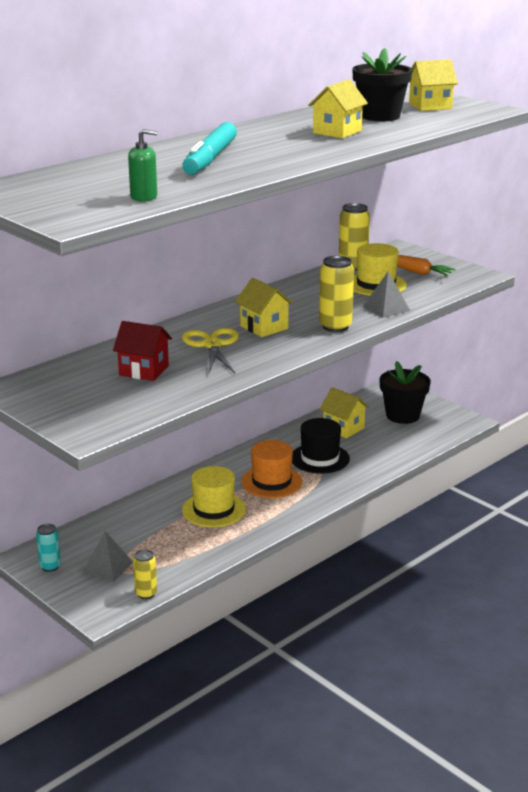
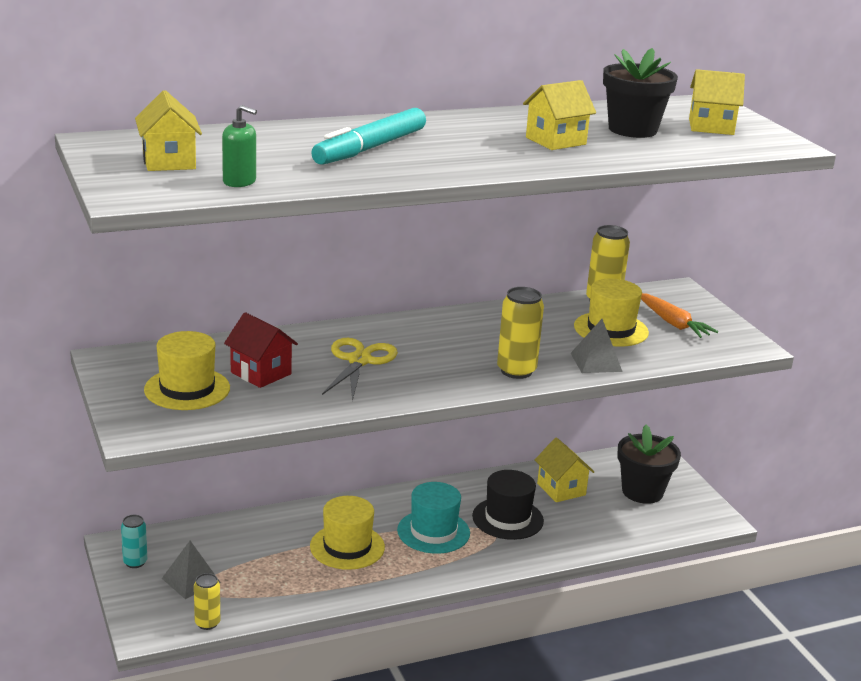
camera: 20 degrees right, 0 degrees up
yellow house [235,278,294,337] -> yellow house moved to [135,90,202,171]
orange hat [241,440,303,498] -> turquoise hat [397,482,470,554]
none -> yellow hat [144,331,230,410]

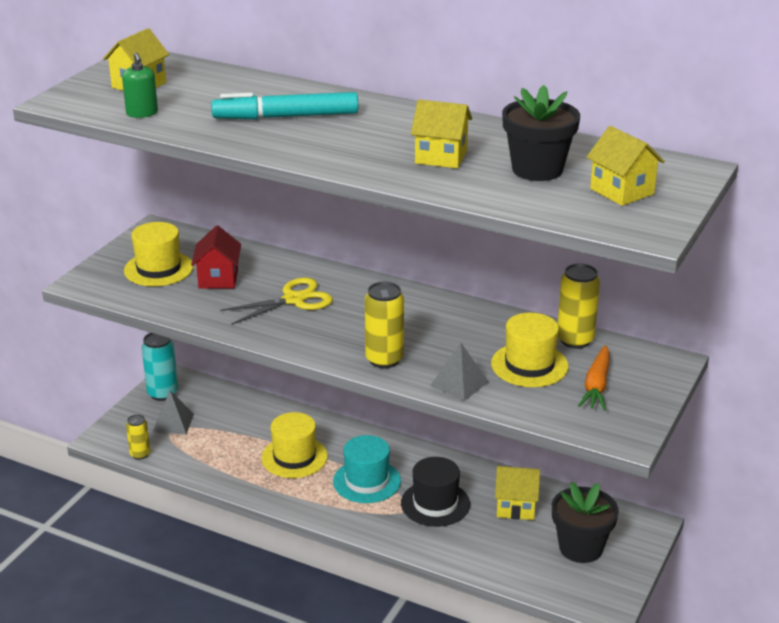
camera: 50 degrees right, 5 degrees up
turquoise can [121,515,147,568] -> turquoise can [142,333,178,401], size x1.62
yellow house [535,437,594,502] -> yellow house turned 75 degrees clockwise [495,466,540,520]

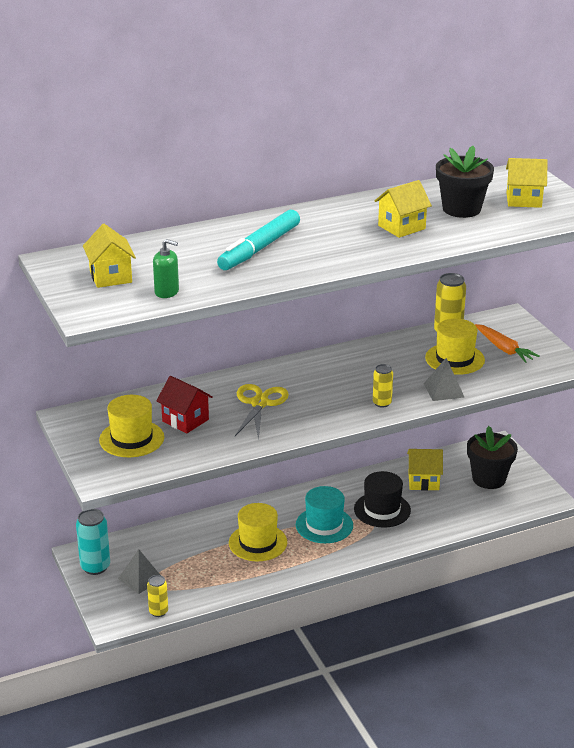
camera: 50 degrees left, 0 degrees up
yellow can [365,282,404,368] -> yellow can [373,364,393,408], size x0.62
yellow house [495,466,540,520] -> yellow house turned 45 degrees clockwise [407,449,443,491]

